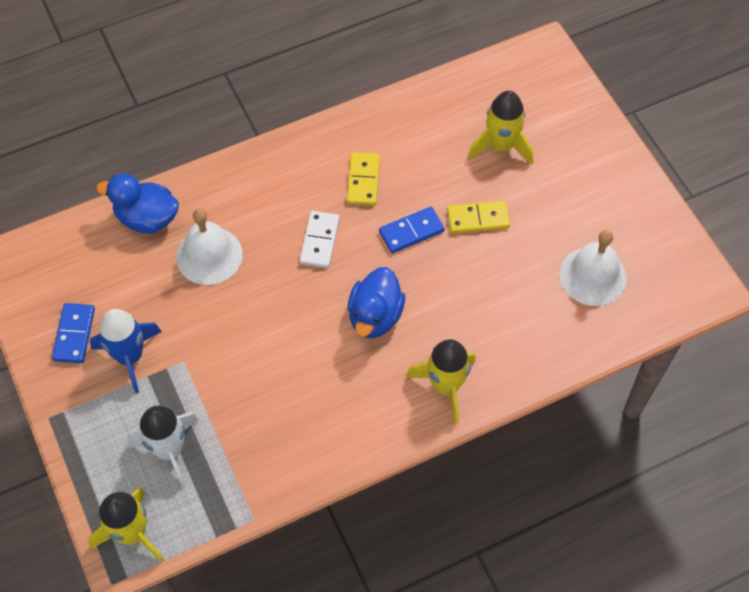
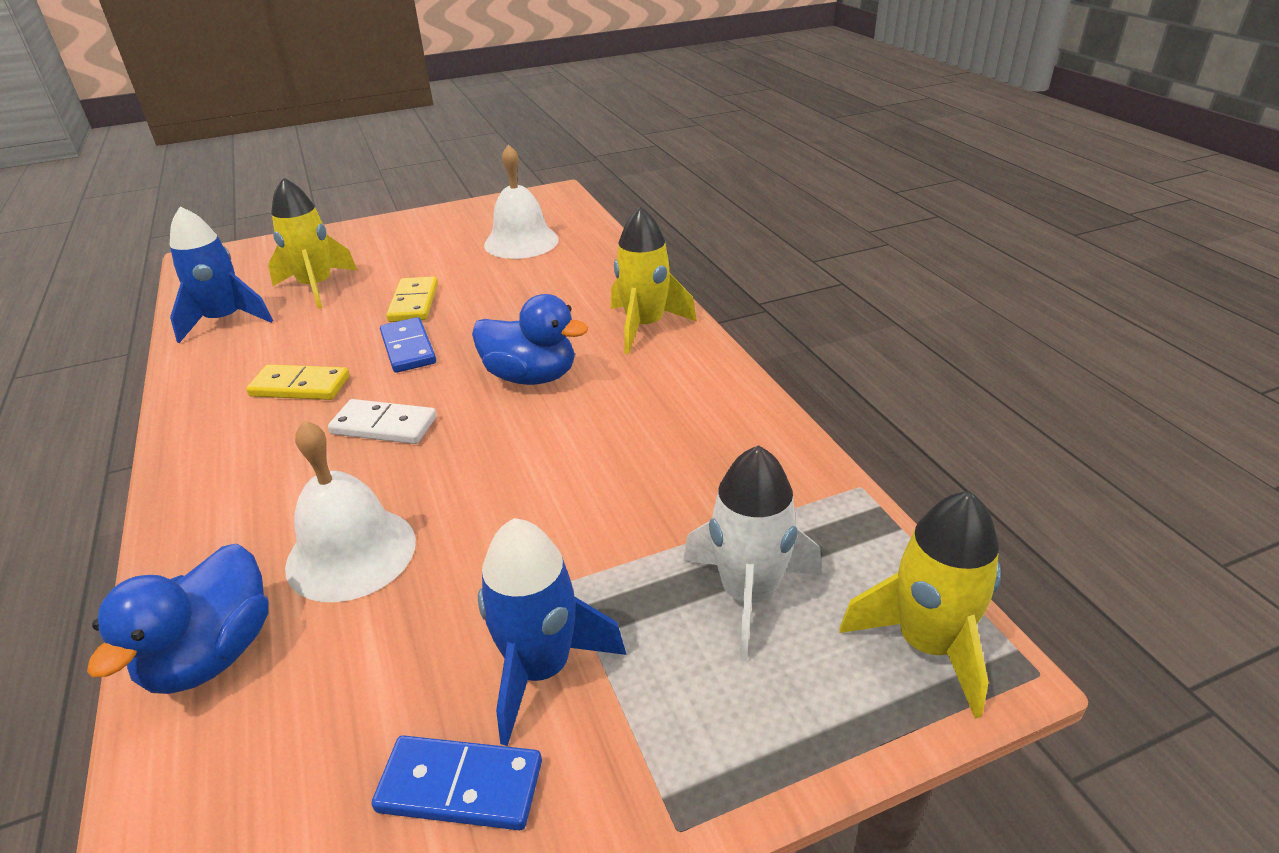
camera: 85 degrees left, 25 degrees down
none -> blue rocket [170,206,273,343]

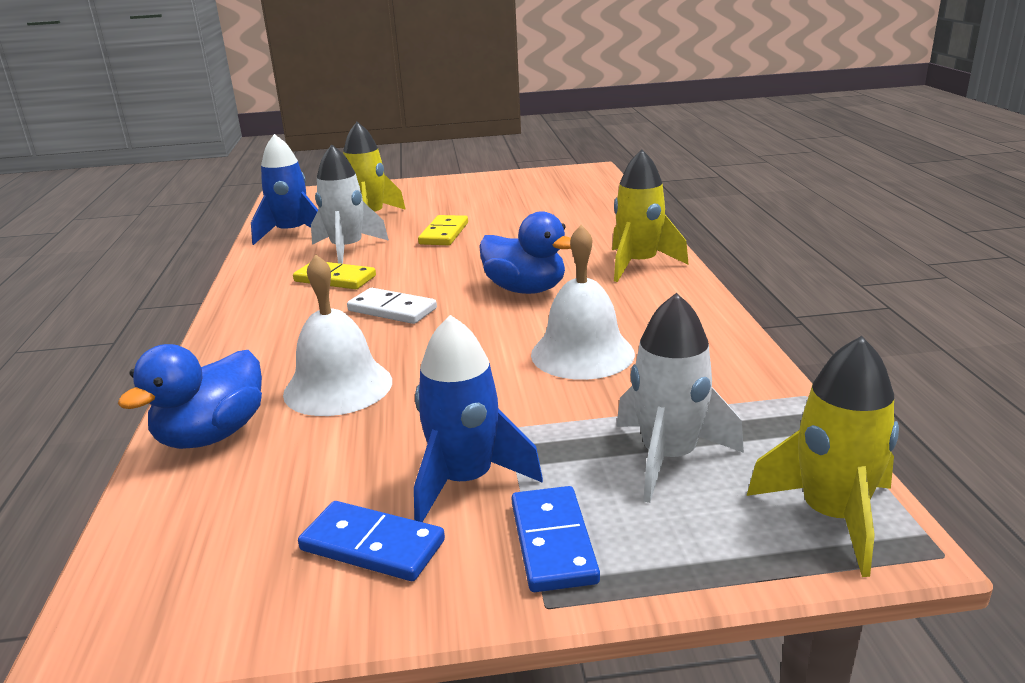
camera: 15 degrees right, 10 degrees down
blue domino [380,317,436,373] -> blue domino moved to [512,486,600,592]
white bell [484,144,559,259] -> white bell moved to [531,225,635,380]
none -> white rocket [311,144,389,264]

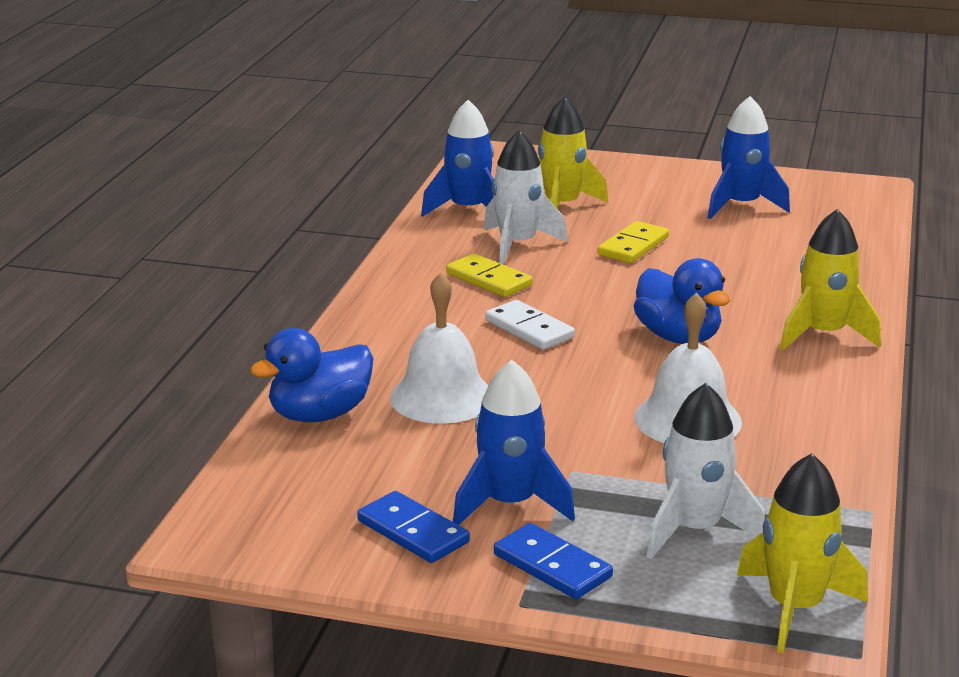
camera: 20 degrees right, 0 degrees up
blue domino [512,486,600,592] -> blue domino turned 60 degrees counterclockwise [494,523,613,599]
none -> blue rocket [708,96,790,219]

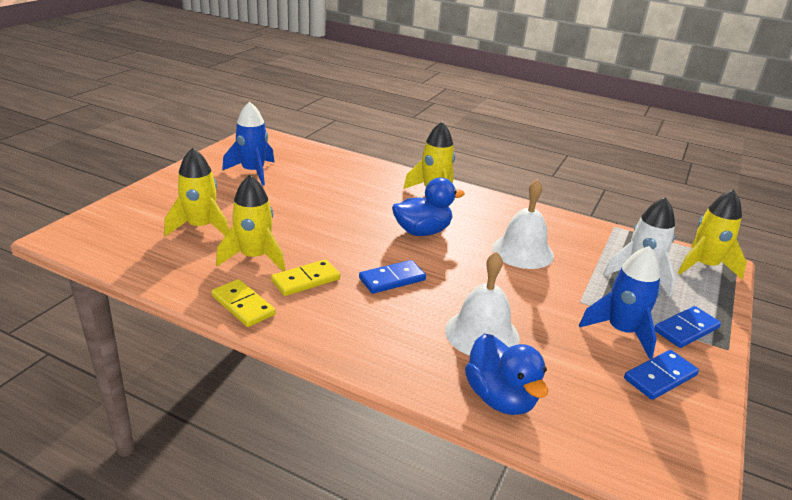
camera: 80 degrees left, 5 degrees up
blue rocket [421,100,494,217] -> none
white rocket [483,130,568,265] -> yellow rocket [216,175,285,271]
white domino [485,300,575,350] -> blue domino [359,260,426,294]
yellow domino [597,221,669,263] -> yellow domino moved to [212,279,276,327]

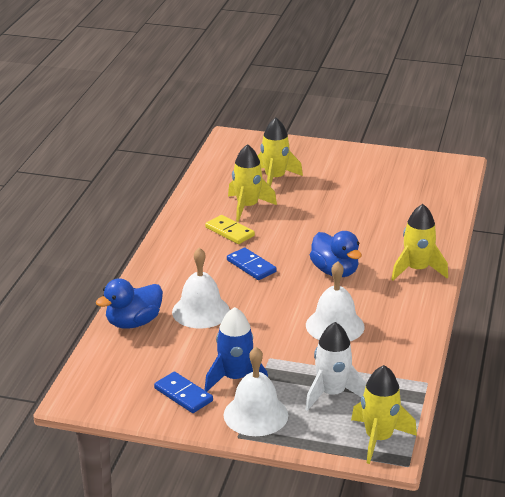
camera: 80 degrees right, 0 degrees up
yellow domino [212,279,276,327] -> none
blue rocket [222,101,275,186] -> none
blue domino [654,306,721,348] -> white bell [224,347,288,436]

